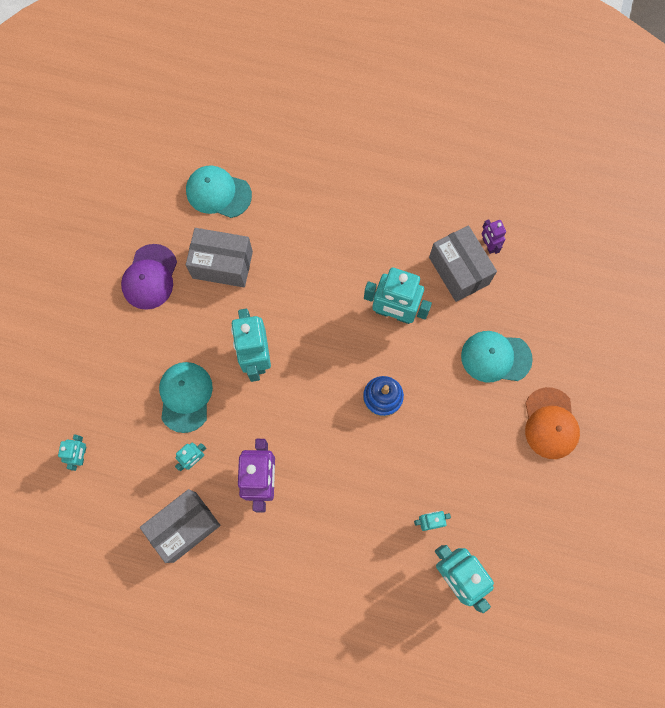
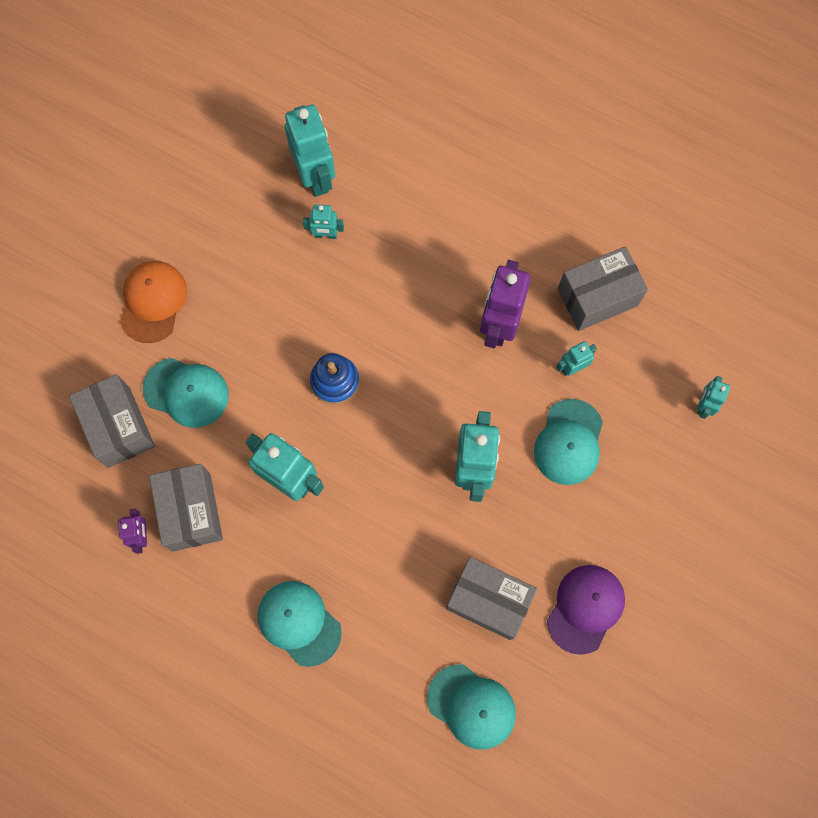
camera: 165 degrees left, 0 degrees up
none -> grey box [69,374,155,468]
none -> turquoise cap [257,581,342,667]

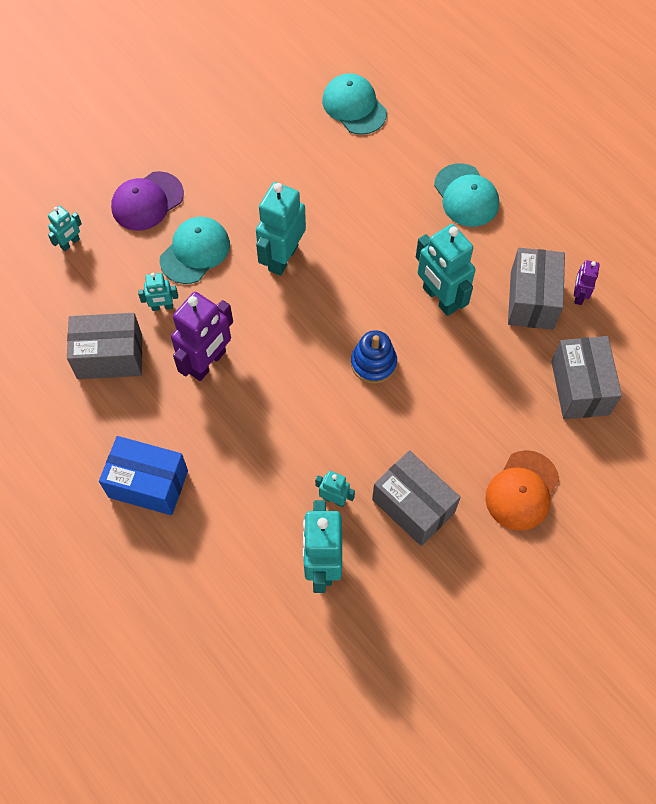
camera: 160 degrees left, 10 degrees down
turquoise cap [143,358,229,428] -> none
grey box [446,557,537,640] -> grey box moved to [372,450,461,546]
purple cap [547,565,625,655] -> purple cap moved to [111,171,184,231]
none -> blue box [99,436,188,515]

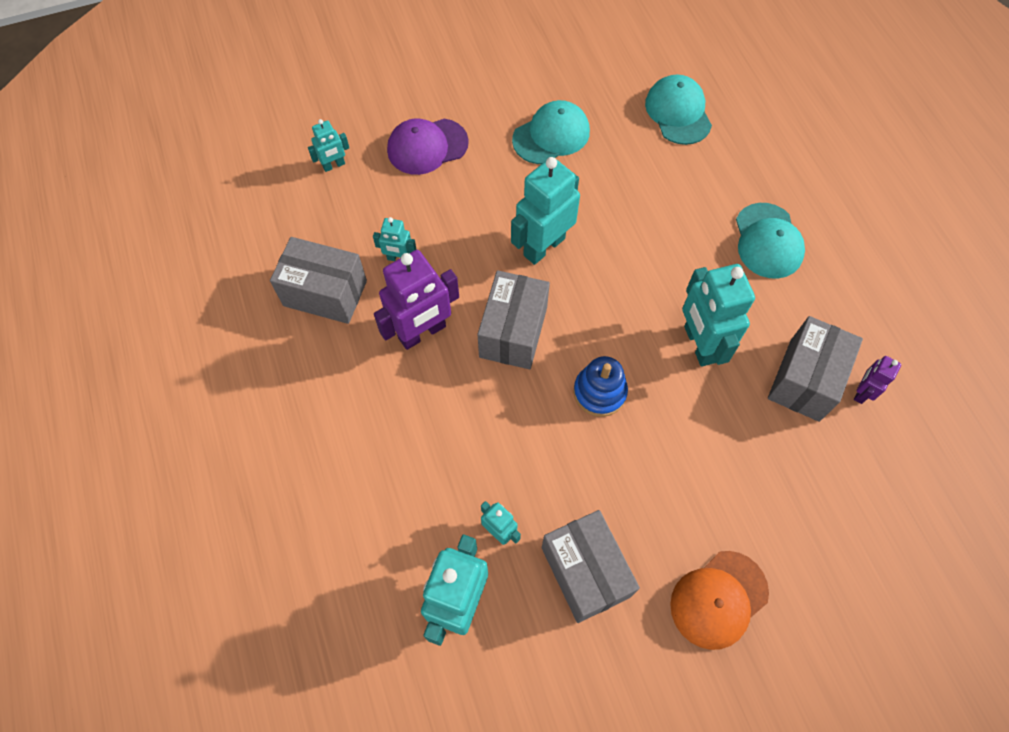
camera: 20 degrees right, 0 degrees up
blue box [99,436,188,515] -> none
turquoise cap [160,217,230,284] -> turquoise cap moved to [512,100,590,164]
grey box [551,336,622,419] -> grey box moved to [477,270,550,369]

